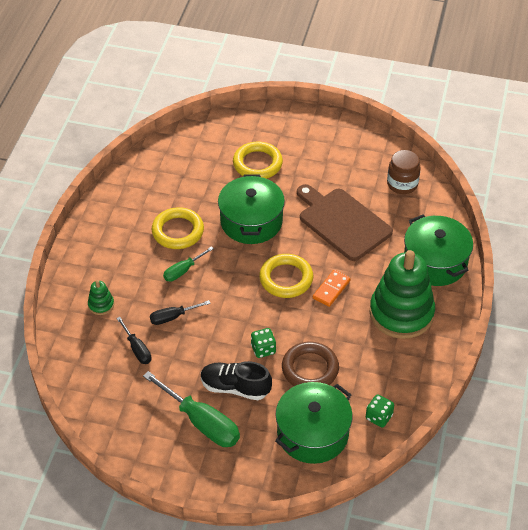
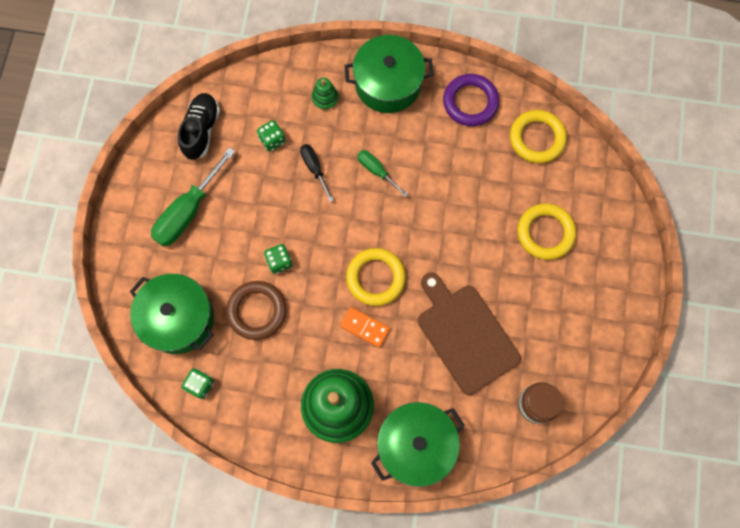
camera: 85 degrees right, 25 degrees up
black screwdriver [116,317,151,364] -> green dice [257,120,285,152]
yellow ring [152,207,204,249] -> yellow ring moved to [510,110,567,163]
black shoe [201,361,272,400] -> black shoe moved to [178,93,220,160]
green pot [218,174,285,244] -> green pot moved to [344,35,434,113]
brown cutting board [297,184,393,261] -> brown cutting board turned 75 degrees counterclockwise [418,272,521,395]
none -> purple ring [443,74,499,126]

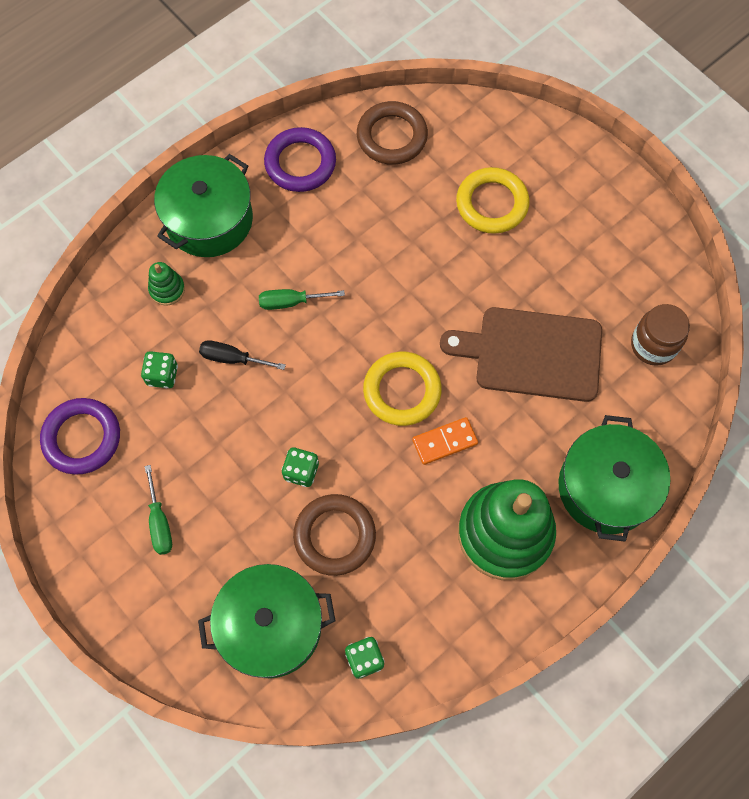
camera: 50 degrees left, 5 degrees down
green screwdriver [151,147,235,247] -> green screwdriver [145,465,172,555], size x0.55
black shoe [178,93,220,160] -> purple ring [40,398,120,475]
yellow ring [510,110,567,163] -> brown ring [357,101,428,165]

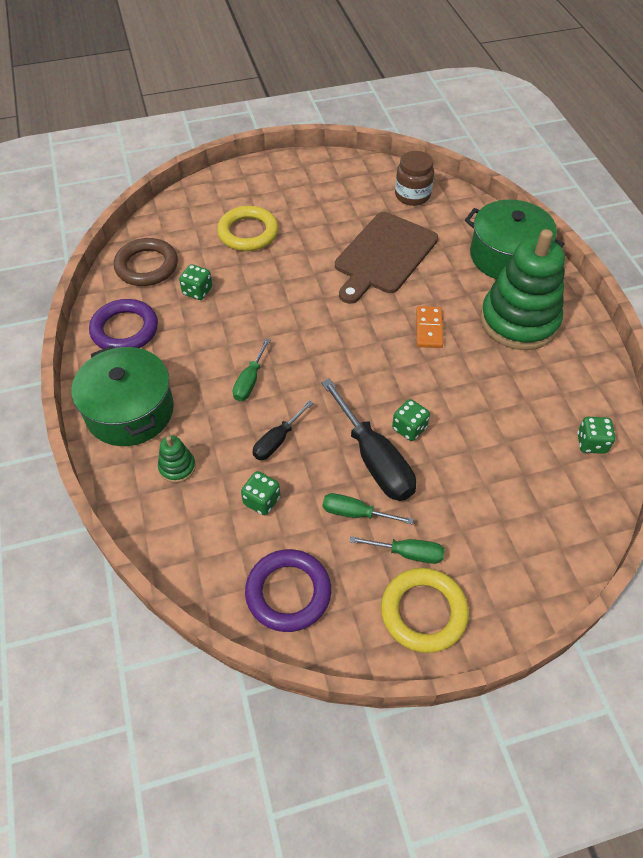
camera: 65 degrees left, 15 degrees down
green pot [198,564,335,678] -> none
brown ring [293,494,376,576] -> none
yellow ring [363,351,442,426] -> yellow ring moved to [381,568,469,653]
none -> green dice [179,264,212,300]
none -> black screwdriver [321,378,416,501]
none -> green screwdriver [323,493,414,524]

